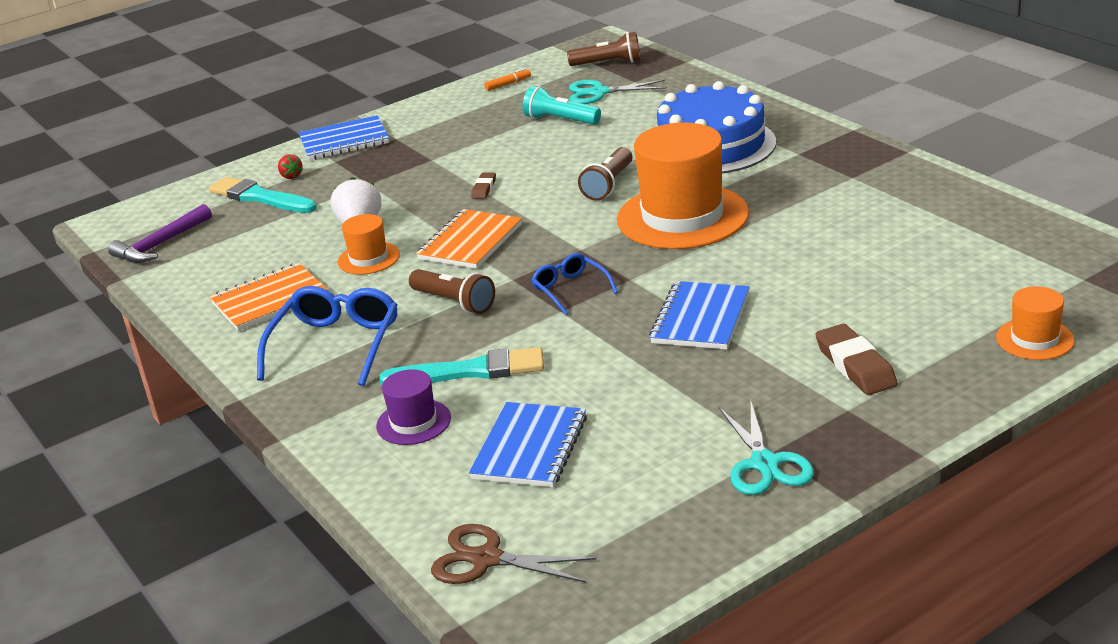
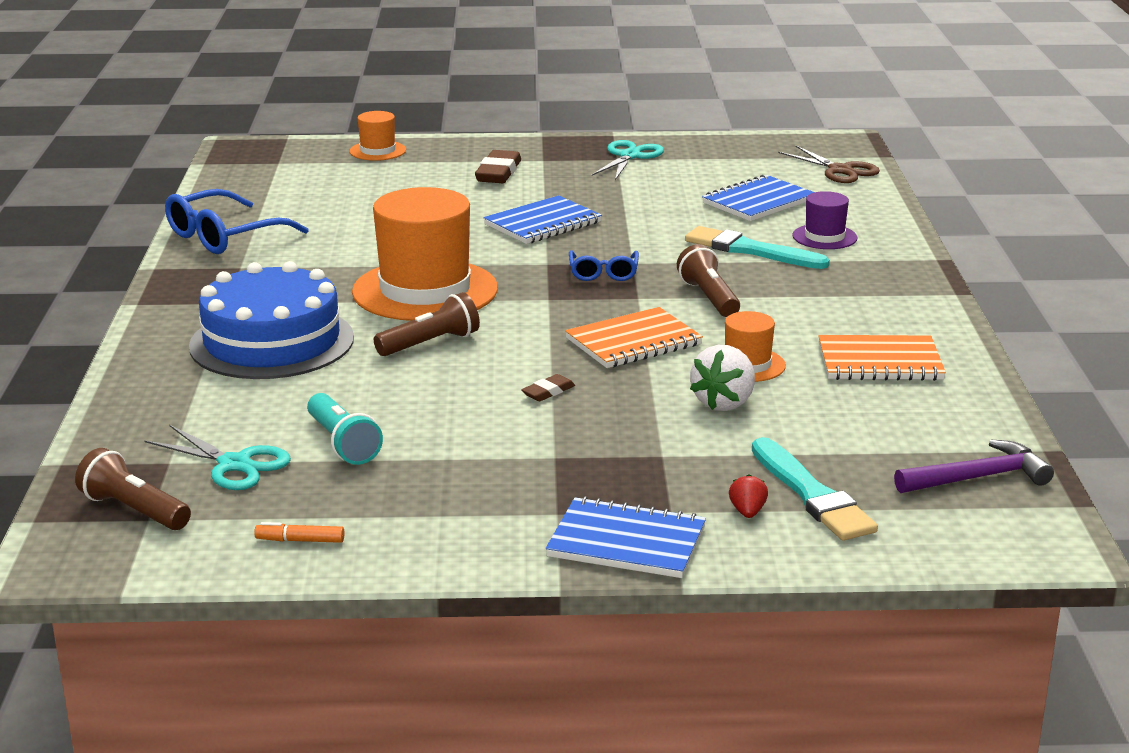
camera: 150 degrees left, 5 degrees down
blue glasses [257,286,398,386] -> blue glasses moved to [165,189,308,254]

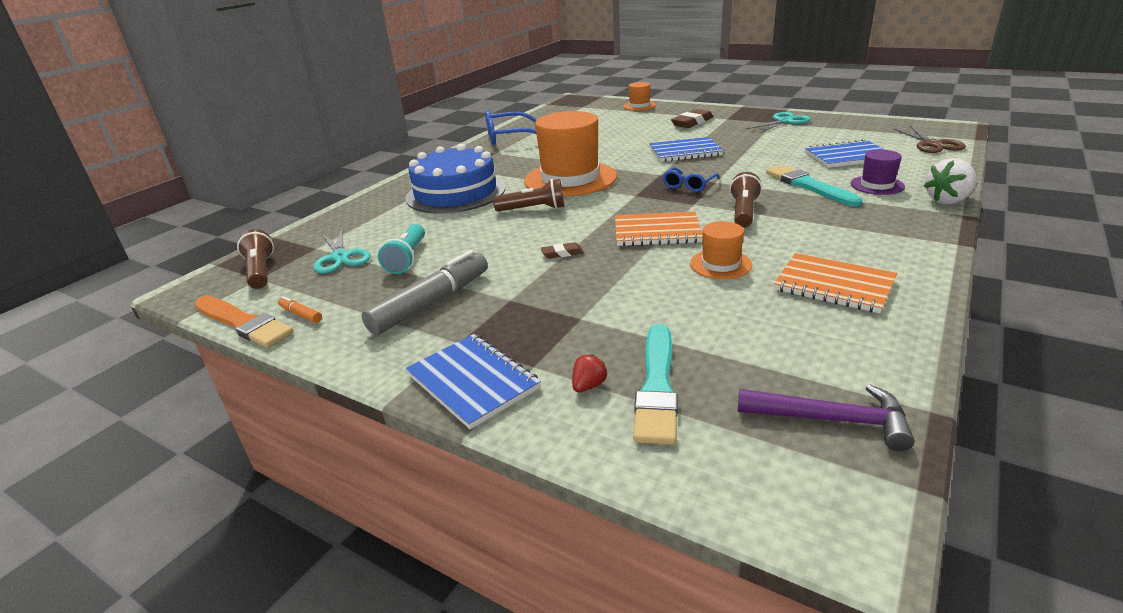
camera: 35 degrees right, 5 degrees up
white strawberry [690,345,755,411] -> white strawberry moved to [924,158,977,204]
none -> orange brush [195,296,293,348]
none -> grey marker [362,250,488,335]

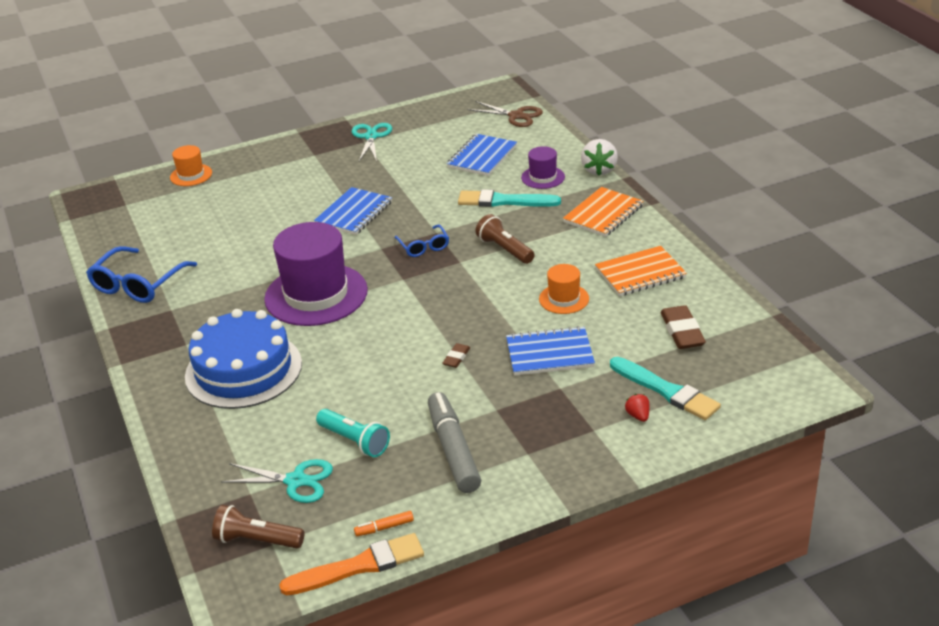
camera: 55 degrees left, 5 degrees up
blue notebook [406,334,541,429] -> blue notebook moved to [506,326,595,376]
brown flashlight [493,179,564,212] -> none
orange hat [524,111,617,197] -> purple hat [264,222,368,326]
orange notebook [615,211,703,246] -> orange notebook moved to [563,187,643,237]
brown eraser [671,109,713,128] -> brown eraser moved to [661,305,706,349]
purple hammer [738,384,914,451] -> none

